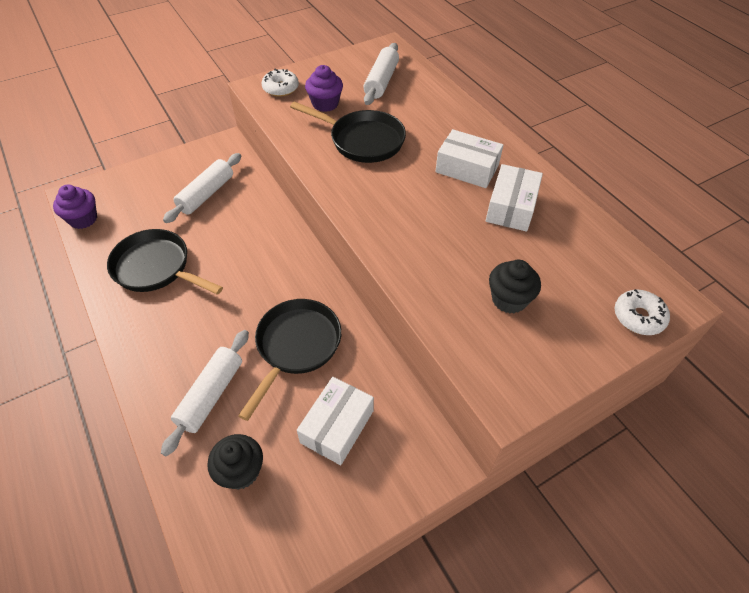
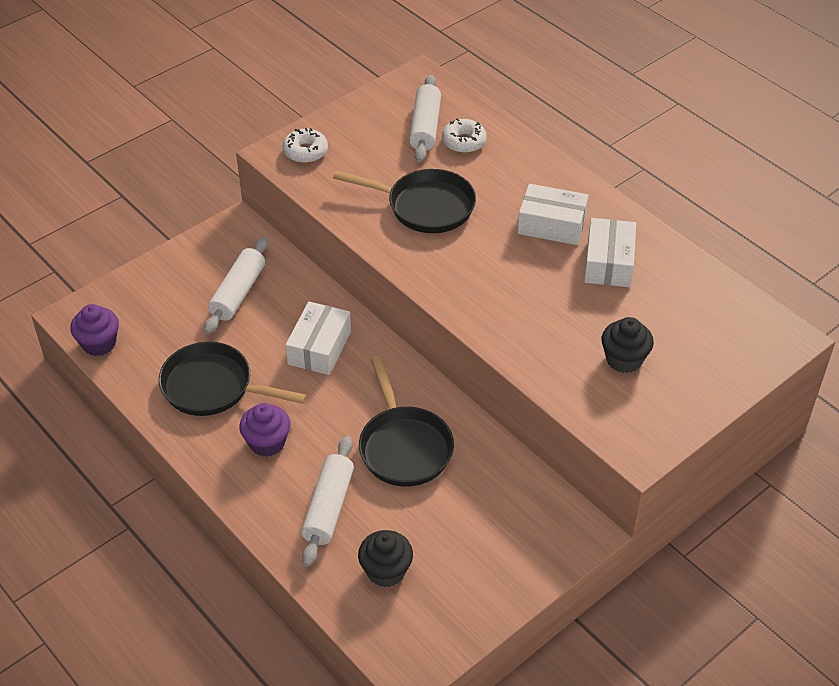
camera: 10 degrees left, 5 degrees down
black pan [238,299,342,421] -> black pan turned 150 degrees clockwise [359,356,454,487]
white box [297,377,374,465] -> white box moved to [286,301,351,375]
purple cupcake [305,65,343,112] -> purple cupcake moved to [239,403,291,457]
white donut [615,289,670,335] -> white donut moved to [442,118,487,153]

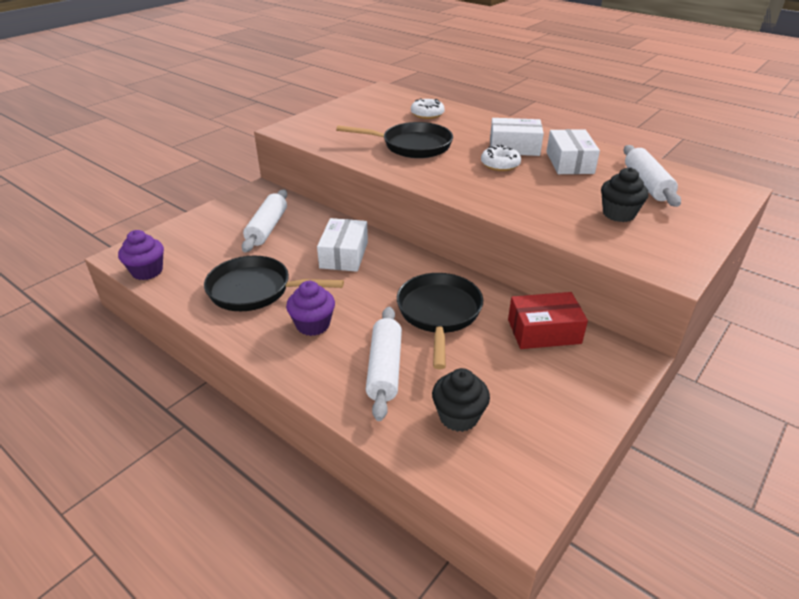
camera: 10 degrees left, 10 degrees down
white donut [283,128,328,163] -> white donut moved to [481,145,521,171]
black pan [359,356,454,487] -> black pan turned 150 degrees counterclockwise [397,273,483,369]
white rolling pin [409,75,441,162] -> white rolling pin moved to [624,145,681,207]
none -> red box [508,292,588,349]

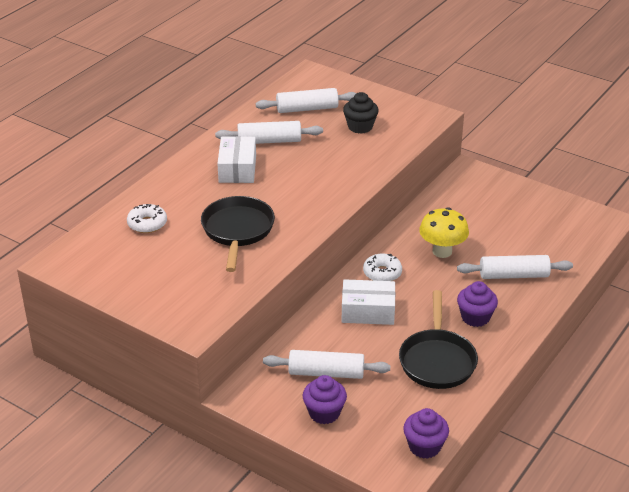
camera: 95 degrees left, 0 degrees up
black pan [397,273,483,369] -> yellow mushroom [419,207,469,258]
black cupcake [432,368,490,432] -> none
white donut [481,145,521,171] -> white donut moved to [363,253,402,281]
red box [508,292,588,349] -> none
white box [546,129,600,174] -> white rolling pin [215,121,323,144]
none -> purple cupcake [303,375,347,424]

